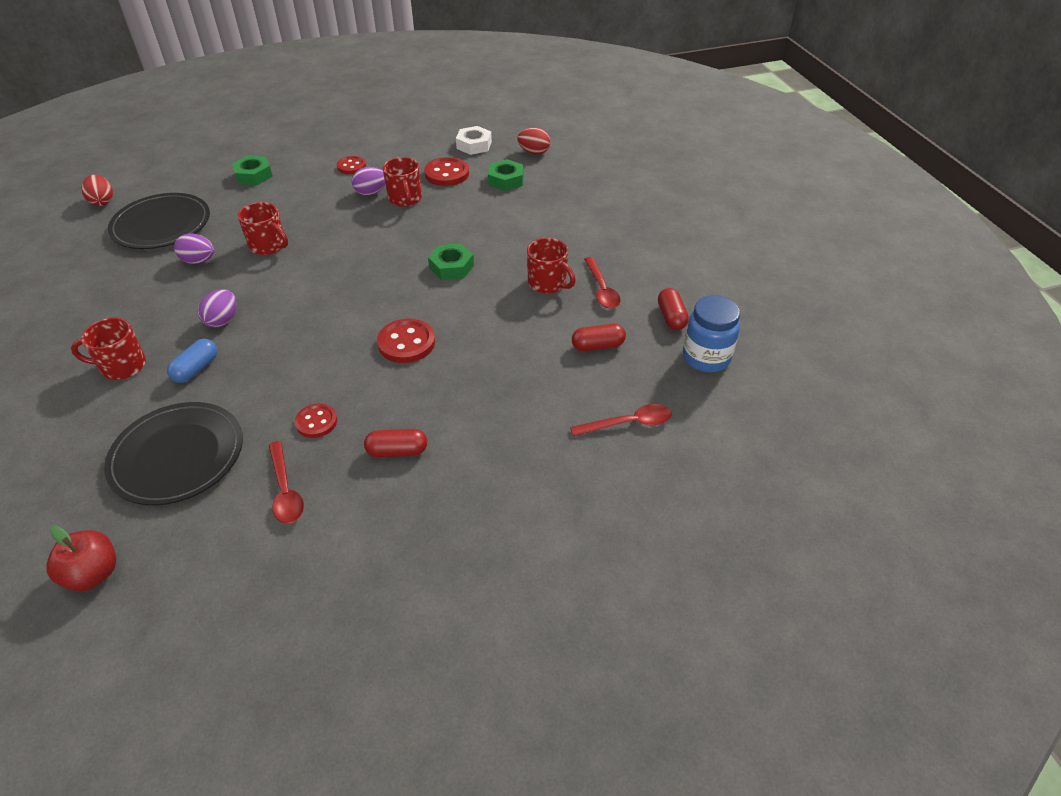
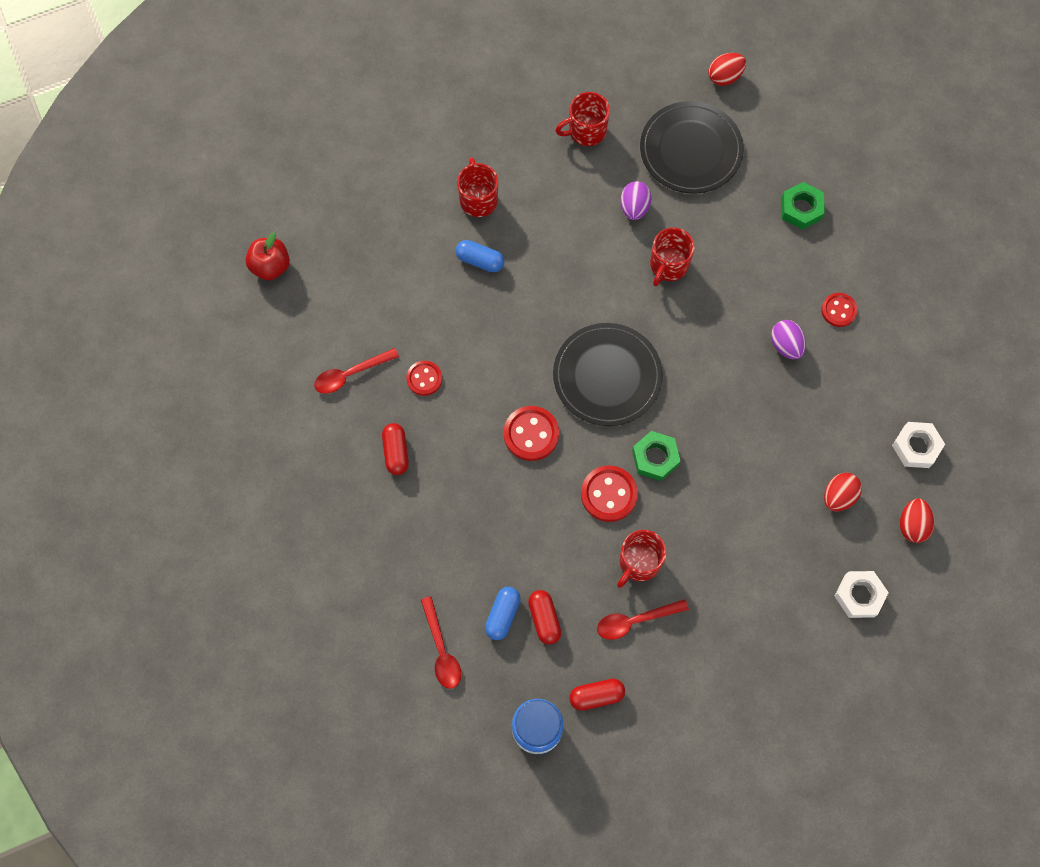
camera: 85 degrees right, 25 degrees up
black plate [104,402,243,505] -> black plate moved to [553,323,663,426]
purple egg [198,289,236,327] -> none
red mug [383,157,422,207] -> red mug moved to [555,92,610,146]
red button [424,157,469,186] -> red button moved to [581,465,638,522]
green nut [488,159,524,191] -> red egg [824,473,862,511]
none -> blue capsule [485,587,520,640]
none -> white nut [834,571,889,618]

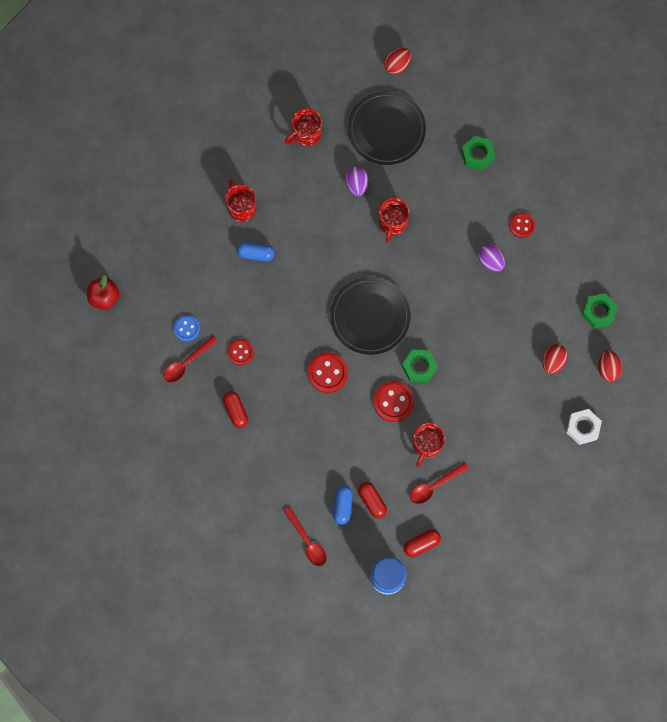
camera: 15 degrees left, 5 degrees up
white nut [892,422,945,468] -> green nut [582,293,618,328]
none -> blue button [174,315,200,342]

